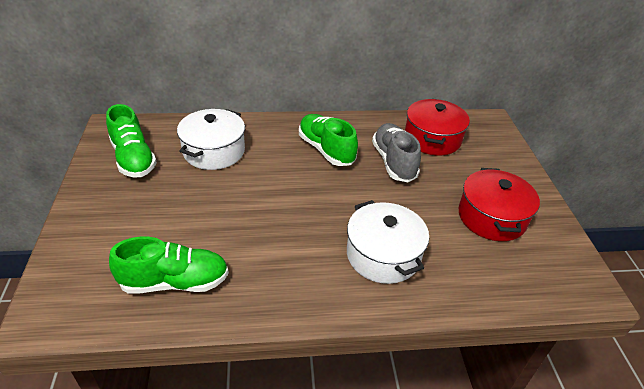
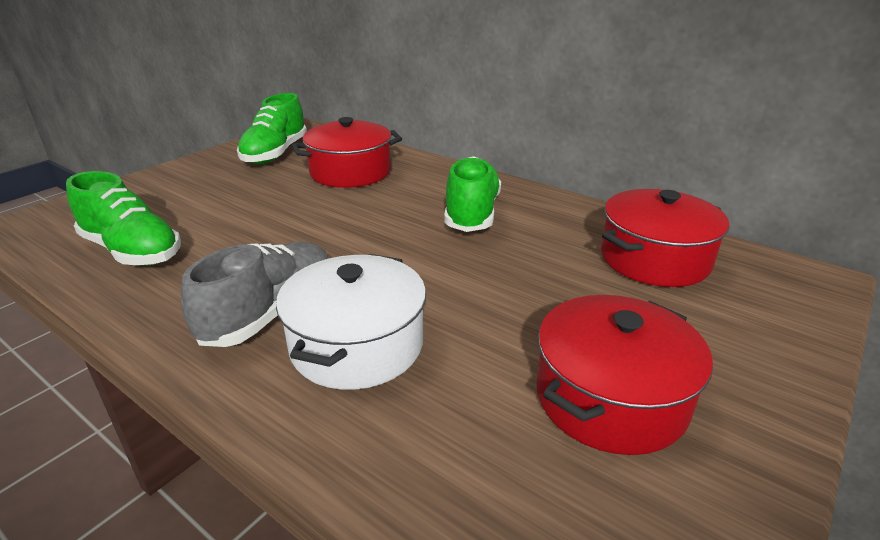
camera: 45 degrees right, 10 degrees down
white pot [177,109,245,170] -> red pot [292,117,402,188]
grey shoe [372,123,421,182] -> grey shoe moved to [181,242,329,347]

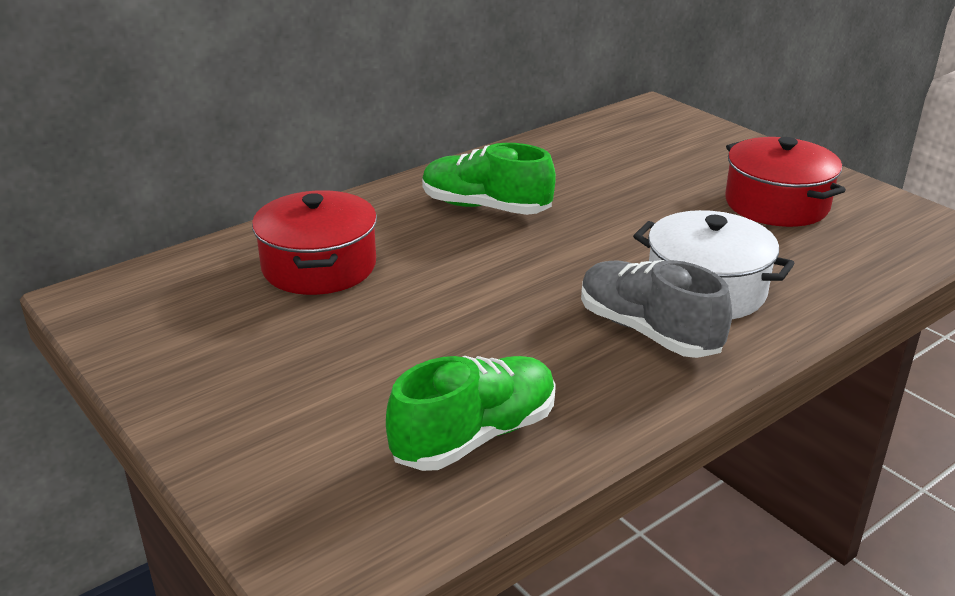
camera: 75 degrees left, 0 degrees up
green shoe [237,93,307,164] -> none
red pot [601,189,729,287] -> none

